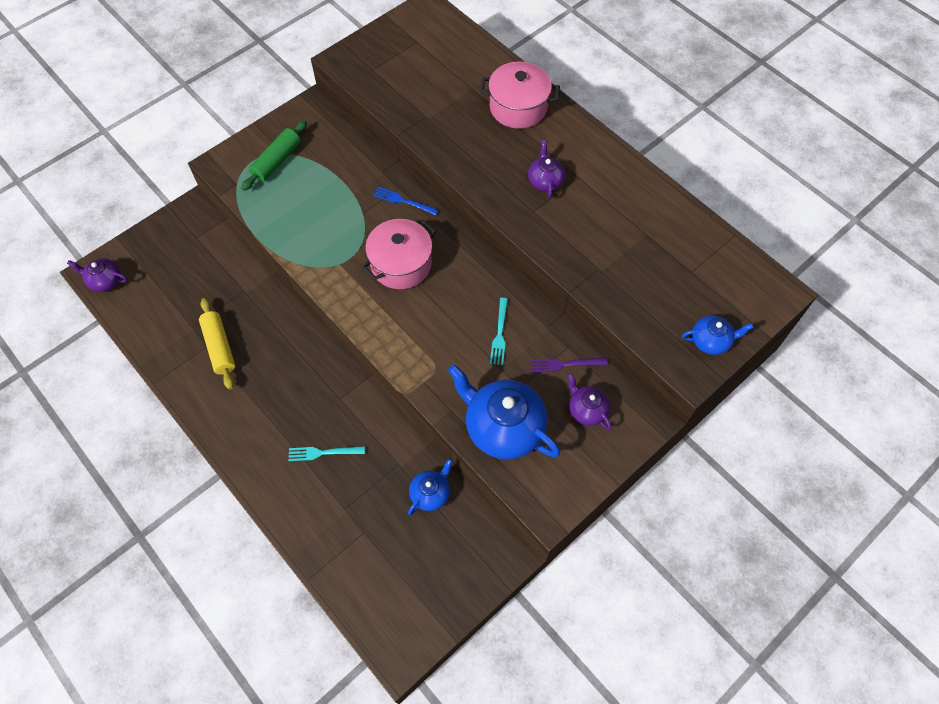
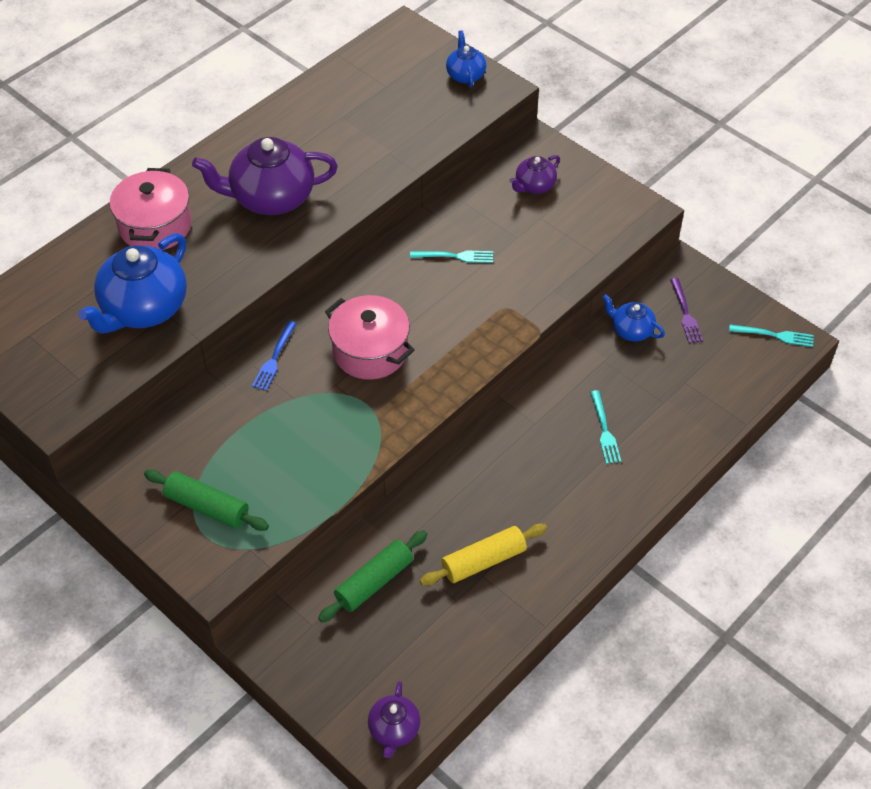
camera: 95 degrees left, 10 degrees down
blue teapot [448,364,560,460] -> blue teapot moved to [78,234,187,333]
purple teapot [528,140,565,198] -> purple teapot [192,137,338,215], size x1.95
purple fork [531,358,607,373] -> purple fork moved to [670,278,703,343]
none -> green rolling pin [318,530,428,622]
none -> turquoise fork [729,325,814,347]

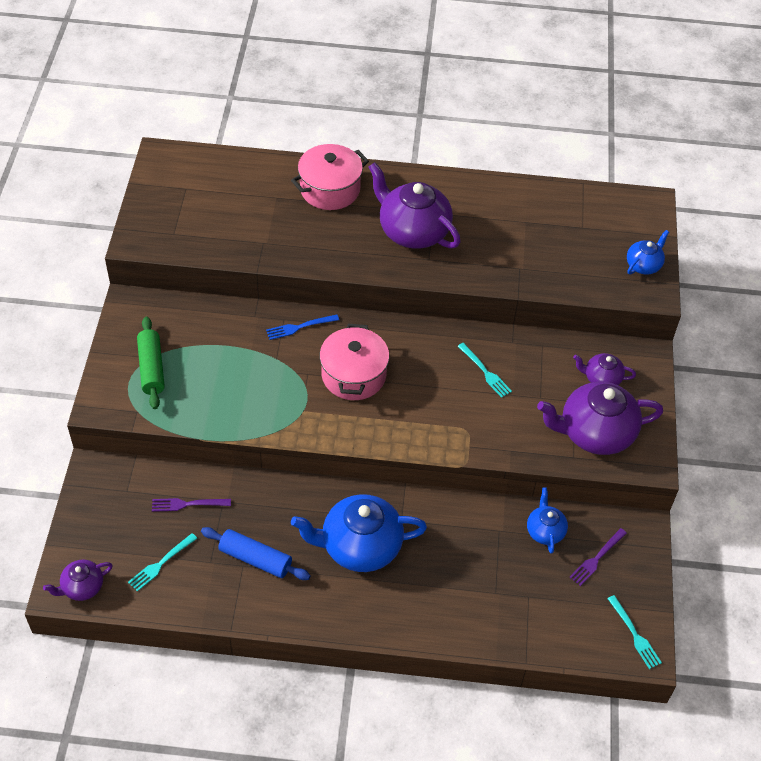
camera: 50 degrees right, 0 degrees up
blue teapot [78,234,187,333] -> blue teapot moved to [291,494,427,572]
green rolling pin [318,530,428,622] -> purple fork [152,498,231,512]
yellow rolling pin [420,524,547,586] -> blue rolling pin [201,527,311,580]
turquoise fork [590,390,621,464] -> turquoise fork moved to [128,533,198,591]
none -> purple teapot [537,382,663,455]

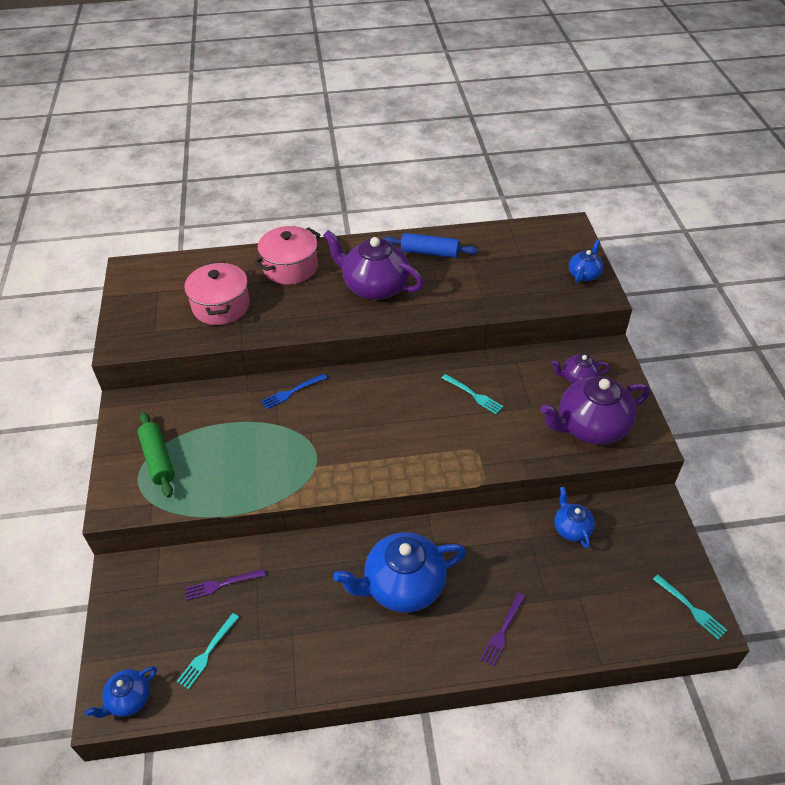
camera: 10 degrees left, 5 degrees down
purple teapot [43,560,113,601] -> blue teapot [85,666,157,718]
blue rolling pin [201,527,311,580] -> blue rolling pin moved to [383,233,478,258]
pink pot [319,324,389,400] -> pink pot moved to [184,261,250,325]
purple fork [569,528,627,586] -> purple fork moved to [480,592,526,667]

